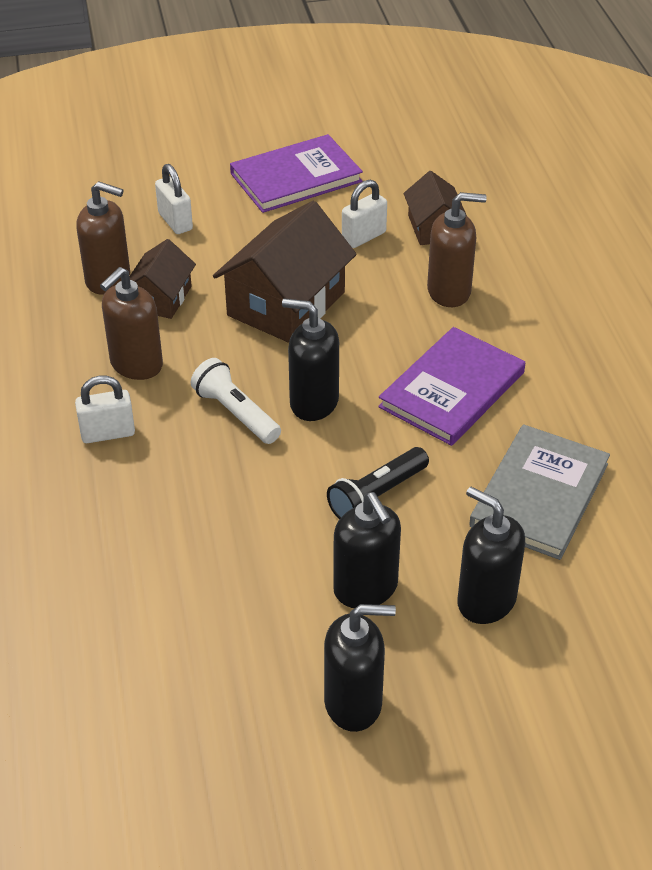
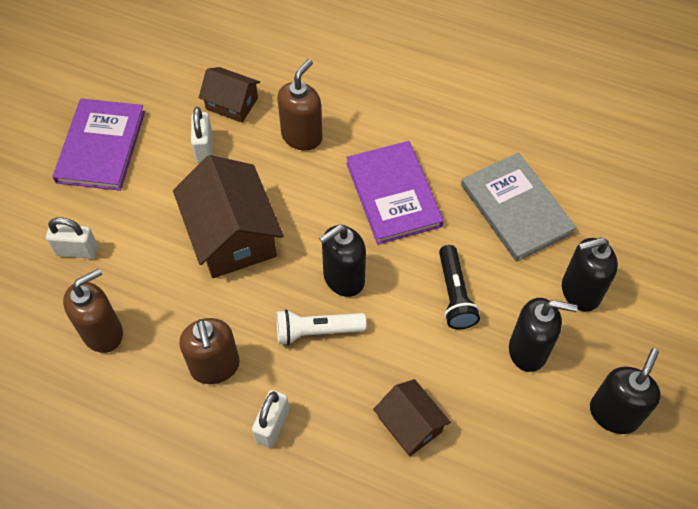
camera: 55 degrees left, 15 degrees up
brown house [129,239,196,319] -> brown house moved to [373,379,451,456]

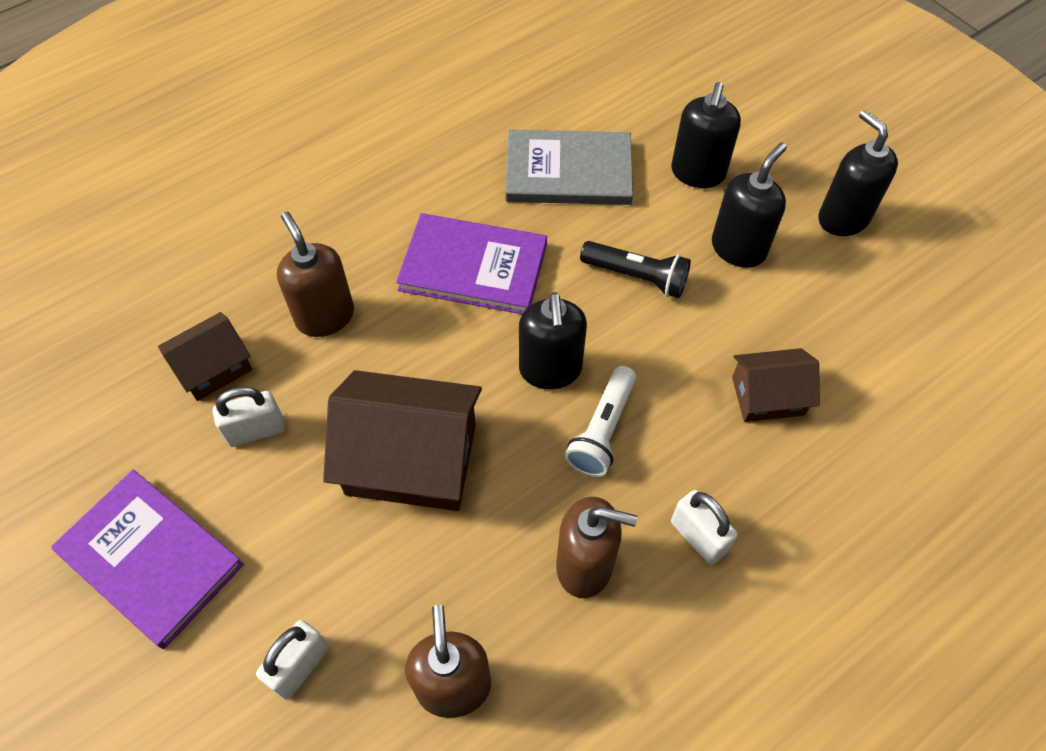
camera: 60 degrees left, 0 degrees up
white padlock [191,107,213,163] -> white padlock turned 45 degrees counterclockwise [213,387,285,447]

